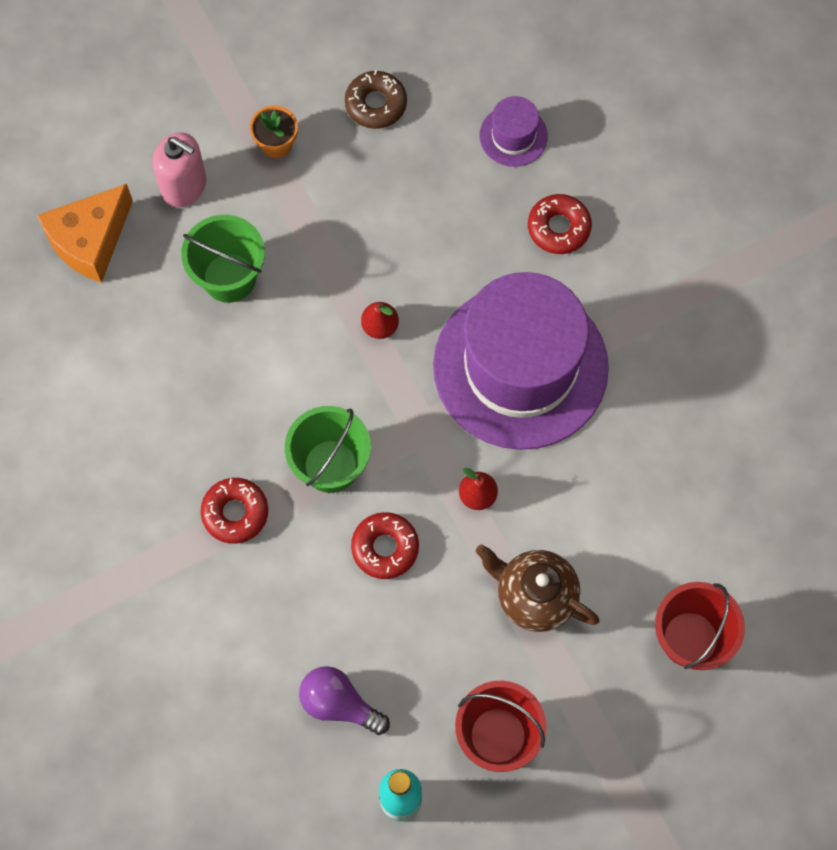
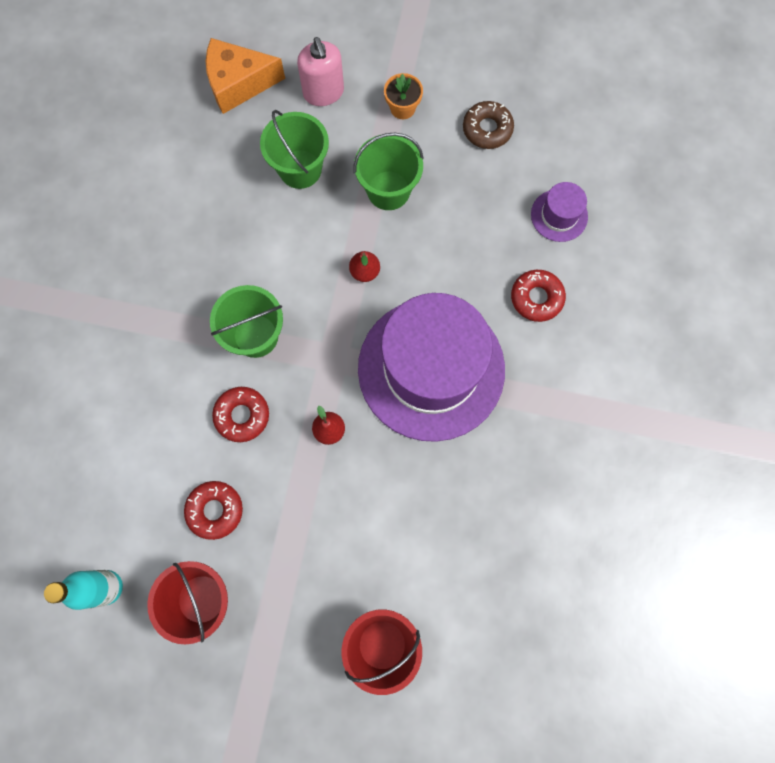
camera: 40 degrees right, 5 degrees up
red donut [201,478,268,544] -> red donut moved to [184,481,243,540]
purple light bulb [299,666,390,735] -> none
brown teapot [476,544,599,632] -> none
none -> green bucket [354,133,424,210]

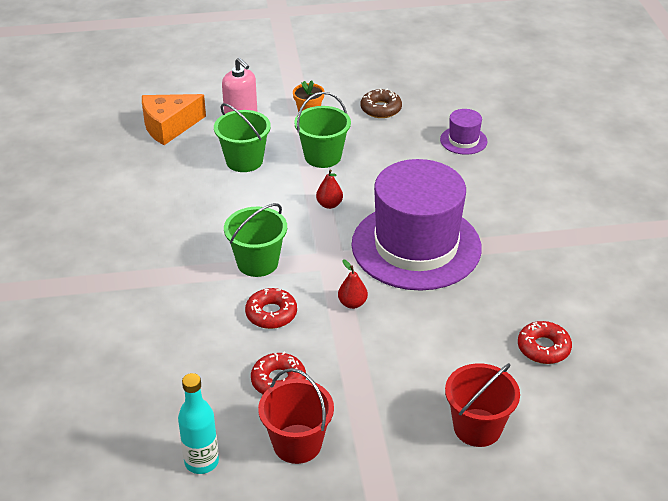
camera: 20 degrees left, 35 degrees down
red donut [511,270,566,322] -> red donut moved to [518,321,572,364]

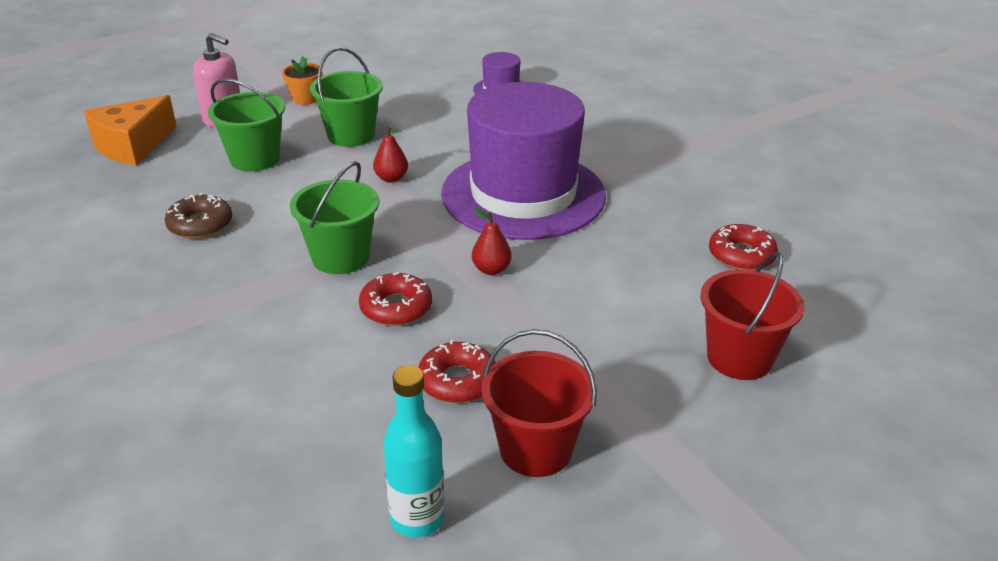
camera: 25 degrees left, 5 degrees down
brown donut [360,89,402,118] -> brown donut moved to [165,193,232,239]

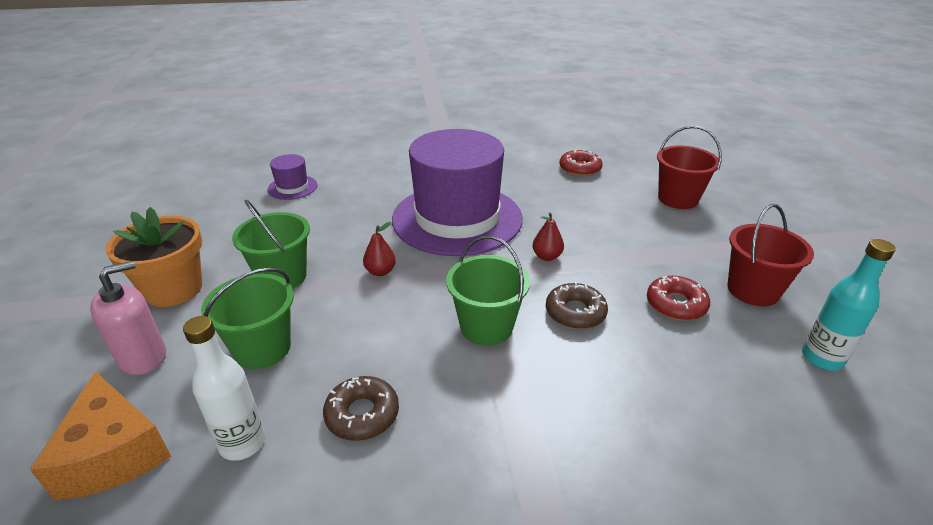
camera: 65 degrees left, 0 degrees up
orange flower pot [282,56,322,105] -> orange flower pot [105,207,202,307], size x1.85
red donut [359,272,432,326] -> brown donut [546,281,608,329]
none -> white bottle [183,316,265,461]

